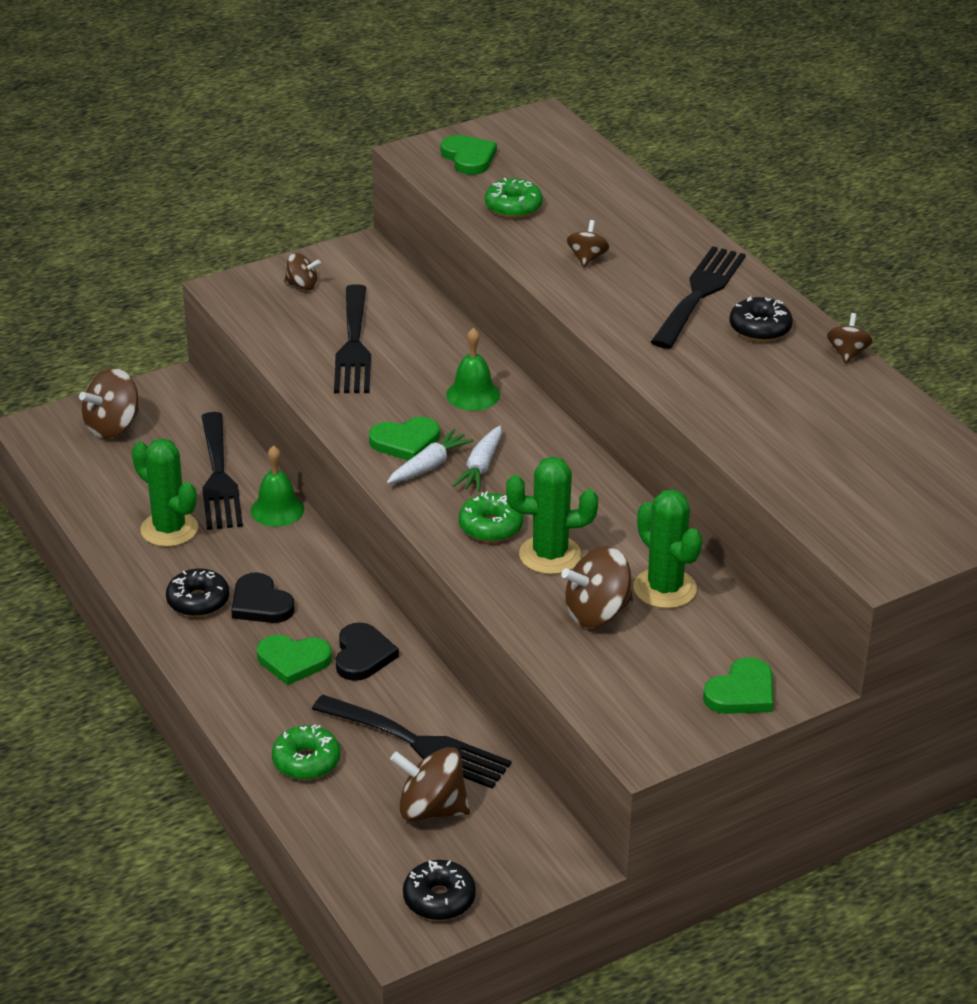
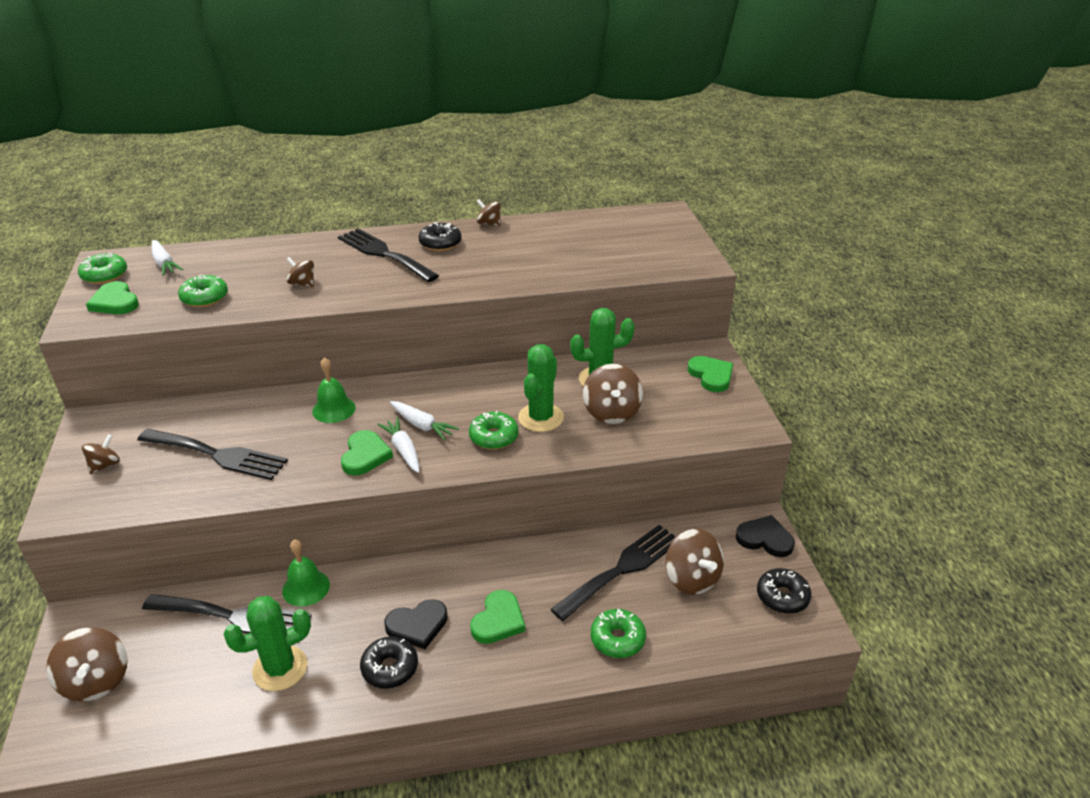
camera: 70 degrees left, 0 degrees up
black heart [336,622,399,681] -> black heart moved to [736,515,795,557]
brown spinning top [390,747,470,821] -> brown spinning top turned 60 degrees counterclockwise [666,529,724,595]
green heart [441,135,497,175] -> green heart turned 120 degrees counterclockwise [86,281,139,314]
none -> green donut [78,253,127,284]
none -> white carrot [152,240,183,276]

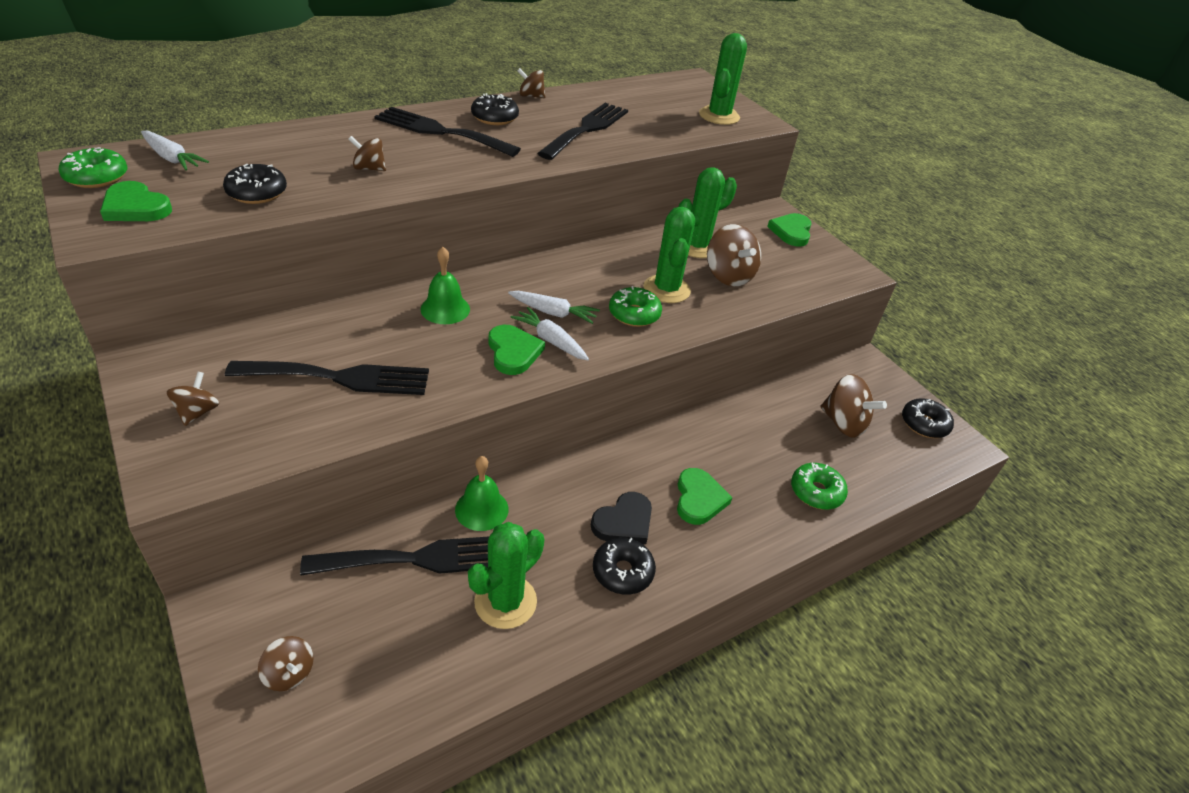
camera: 25 degrees left, 5 degrees up
brown spinning top [46,627,128,702] -> brown spinning top [258,636,313,691], size x0.58
green donut [178,275,228,307] -> black donut [223,164,287,204]
black fork [550,525,675,621] -> black fork moved to [537,103,628,160]
green heart [687,356,733,392] -> green heart turned 120 degrees counterclockwise [767,213,812,247]
black heart [736,515,795,557] -> none
none -> green cactus [699,33,747,125]

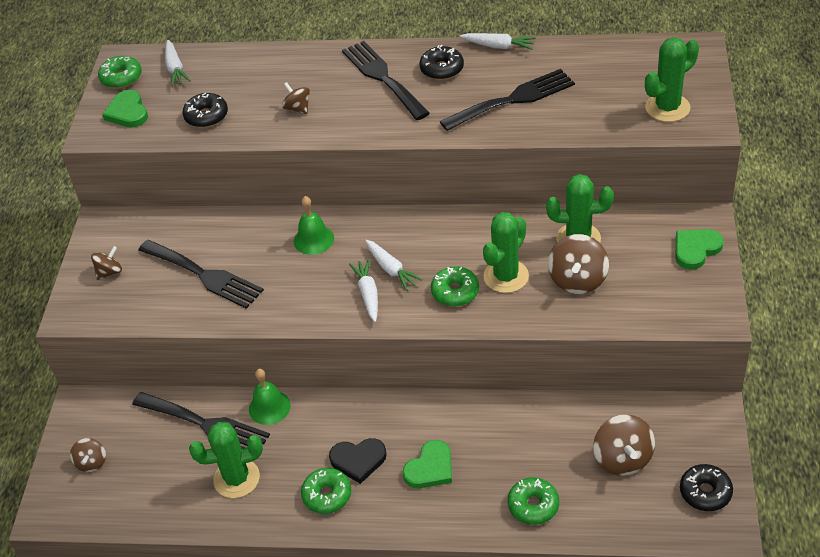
camera: 45 degrees right, 5 degrees up
green heart [488,325,545,375] -> none
brown spinning top [517,68,546,98] -> white carrot [460,33,536,50]
black donut [593,538,656,595] -> green donut [301,468,351,514]

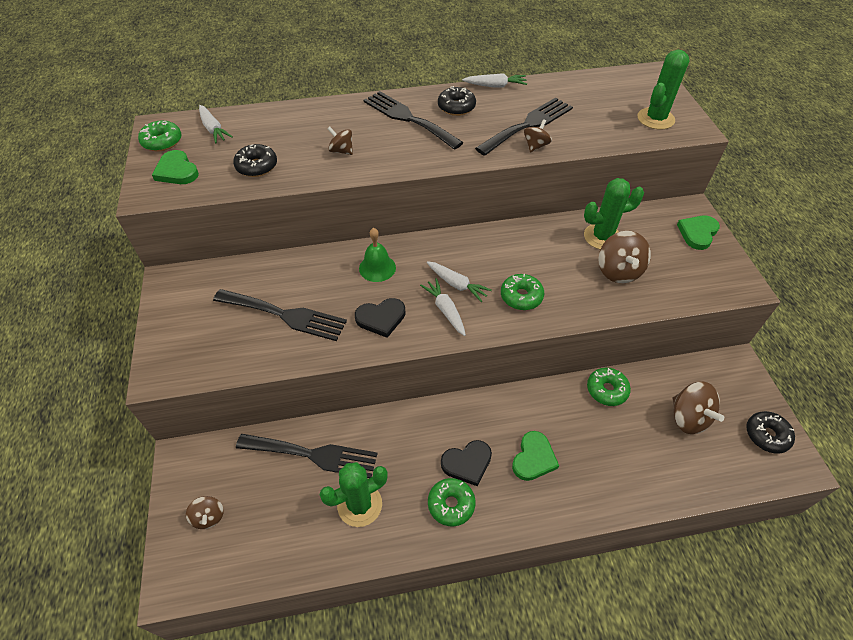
camera: 20 degrees left, 5 degrees up
brown spinning top [91,246,122,280] -> brown spinning top moved to [524,119,552,153]
green bell [249,369,291,425] -> none
green cactus [483,212,529,293] -> none
green donut [508,477,559,525] -> green donut moved to [587,368,631,406]
none -> black heart [355,298,405,338]

